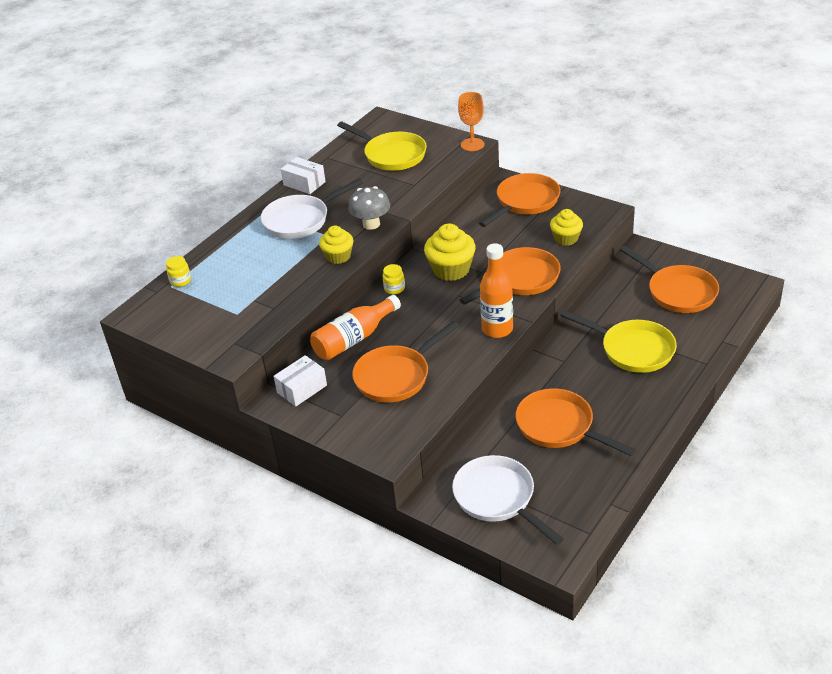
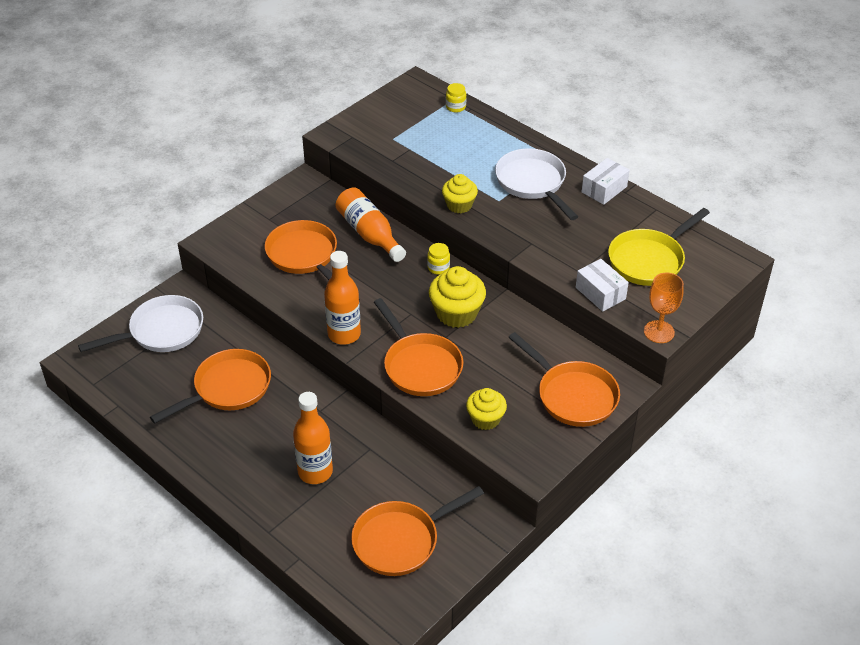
camera: 95 degrees right, 5 degrees up
white box [273,355,327,407] -> white box moved to [576,259,629,312]
grey mushroom [348,186,390,230] -> none
yellow pan [560,310,677,373] -> orange bottle [293,392,333,484]

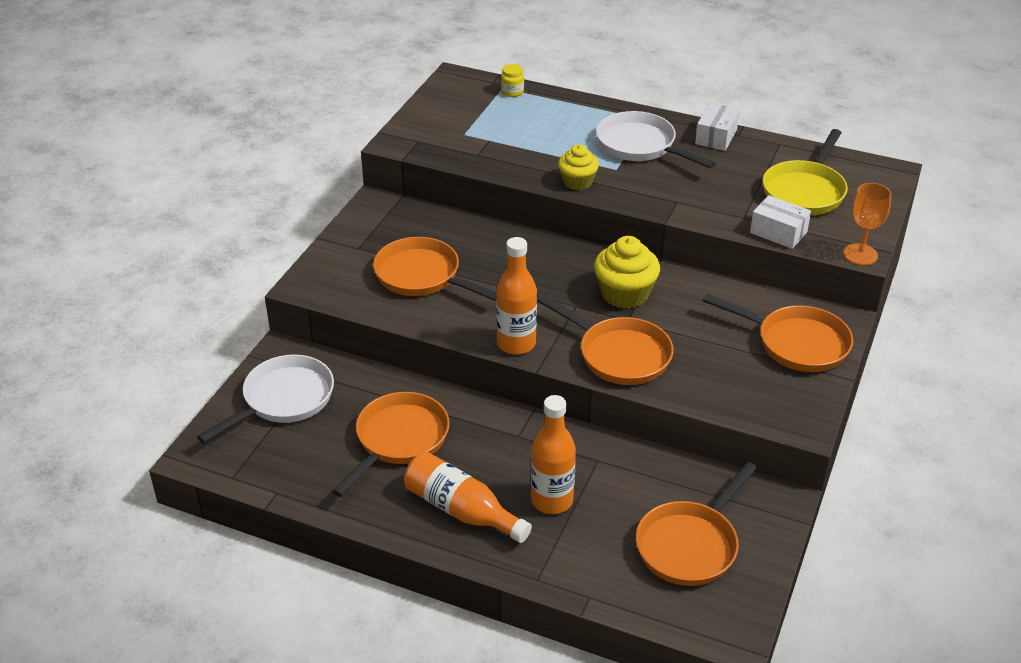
camera: 20 degrees left, 5 degrees down
orange bottle [336,188,406,262] -> orange bottle moved to [404,452,532,543]
yellow jar [427,243,450,275] -> none
yellow cupcake [466,388,507,430] -> none

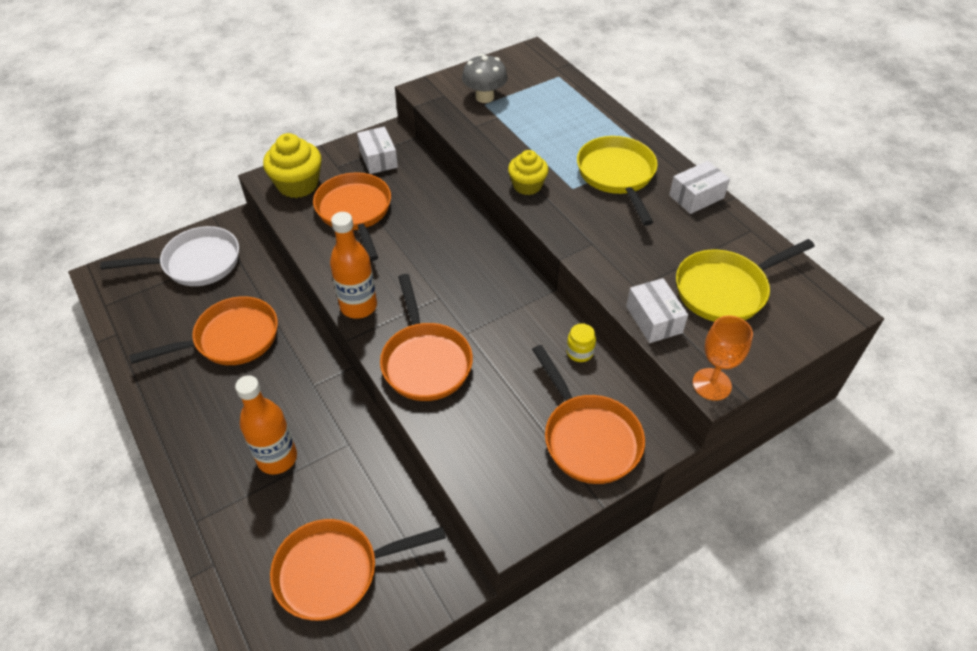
camera: 35 degrees right, 10 degrees up
orange bottle [404,452,532,543] -> none
yellow jar [501,64,524,97] -> yellow jar moved to [566,324,596,362]
yellow cupcake [594,236,660,309] -> yellow cupcake moved to [263,133,322,198]
white pan [596,111,716,168] -> yellow pan [577,136,658,226]
none -> white box [357,127,398,174]
none -> grey mushroom [462,54,508,103]

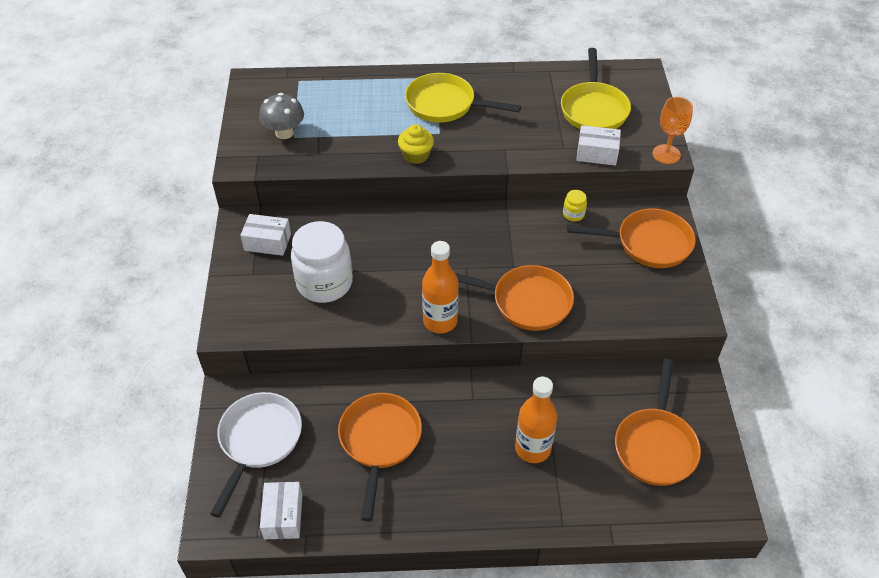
camera: 60 degrees left, 0 degrees up
yellow cupcake [263,133,322,198] -> none
orange pan [313,172,391,261] -> white jar [291,221,353,303]
white box [669,161,730,214] -> white box moved to [260,482,303,539]

